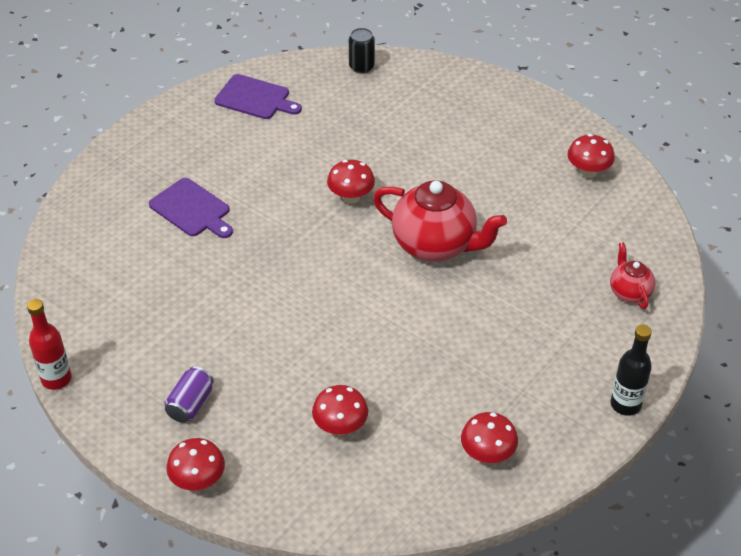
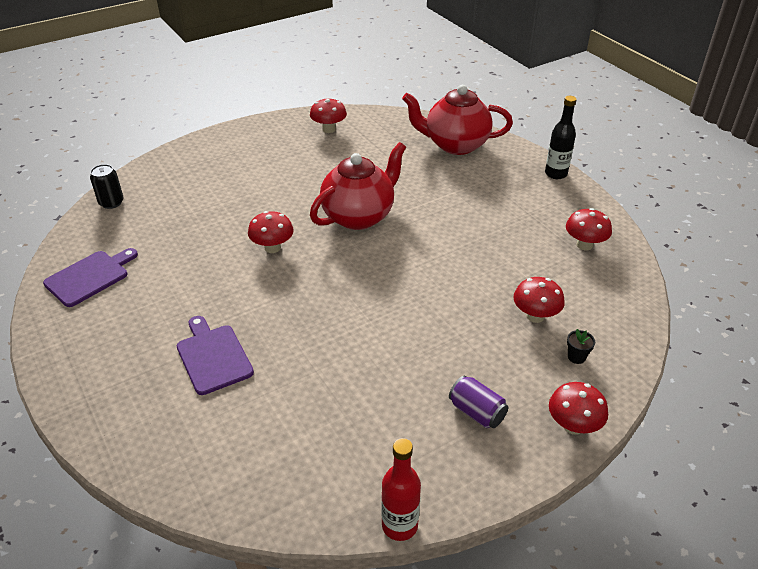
camera: 70 degrees left, 5 degrees down
purple cutting board [149,178,233,238] -> purple cutting board turned 90 degrees counterclockwise [177,316,254,395]
red teapot [610,242,655,309] -> red teapot [402,85,513,155], size x1.96
none -> black flower pot [567,329,595,364]

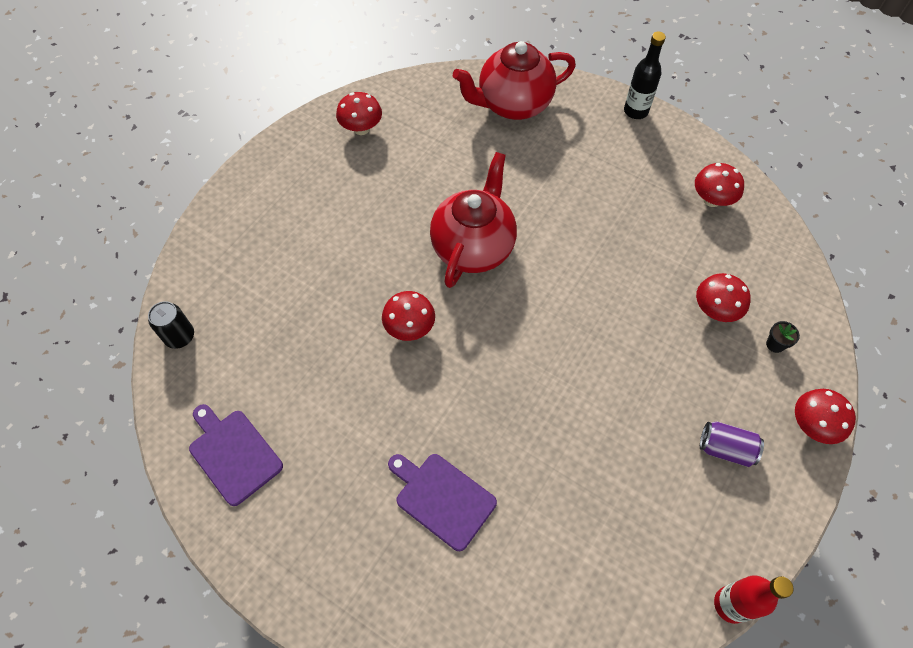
camera: 25 degrees left, 20 degrees up
purple cutting board [43,248,138,307] -> purple cutting board turned 60 degrees counterclockwise [189,404,283,506]

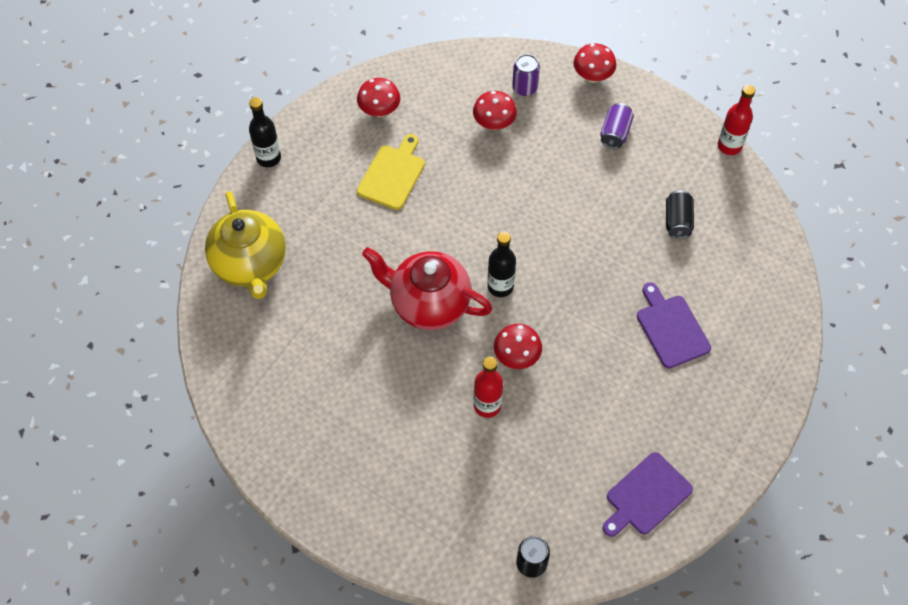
camera: 90 degrees left, 0 degrees up
red mushroom [336,92,382,135] -> none
purple cutting board [388,454,497,551] -> purple cutting board turned 120 degrees clockwise [637,282,711,368]
red teapot [453,41,576,120] -> yellow teapot [205,191,286,299]
black flower pot [766,321,800,353] -> purple can [512,54,540,96]
none -> yellow cutting board [357,134,425,210]
none -> red bottle [474,357,503,418]
none -> black bottle [487,232,516,297]
none -> black can [666,191,694,239]

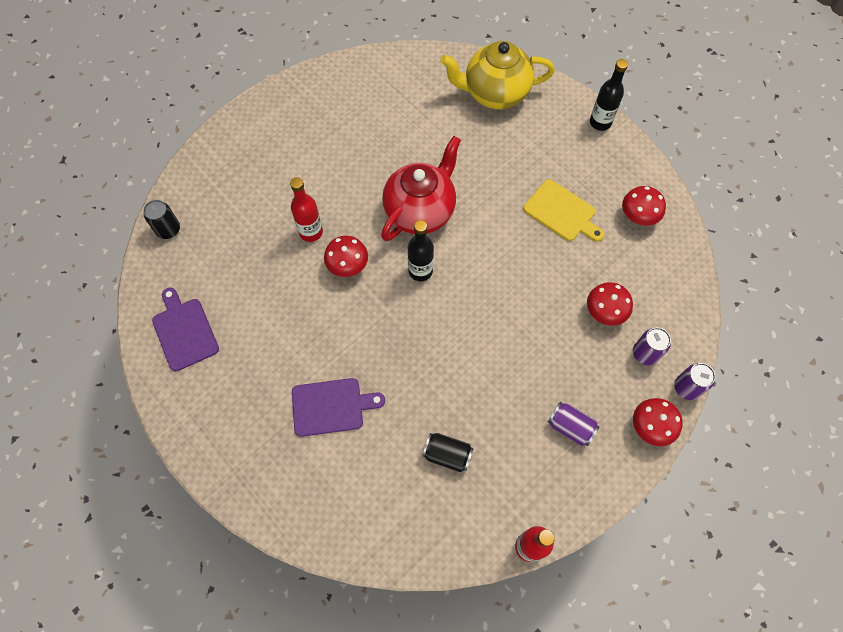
camera: 105 degrees right, 5 degrees up
none -> purple can [674,363,715,400]

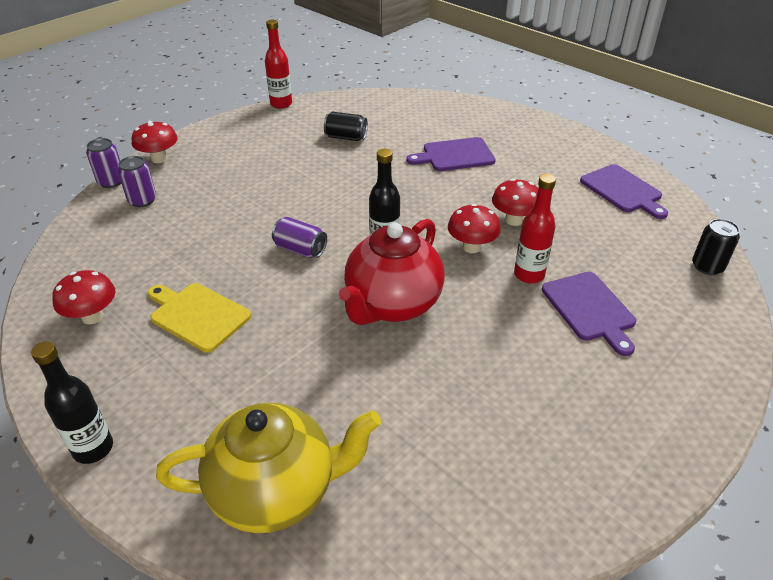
camera: 175 degrees right, 25 degrees down
purple can [548,402,599,446] -> purple can moved to [272,217,327,258]
red mushroom [587,282,633,326] -> red mushroom moved to [492,178,538,226]
none -> purple cutting board [542,272,636,356]

